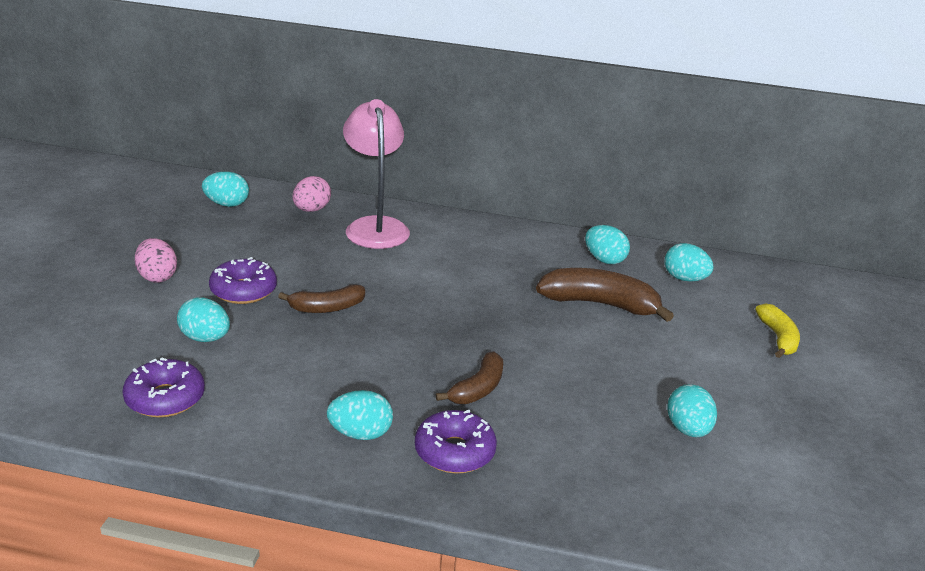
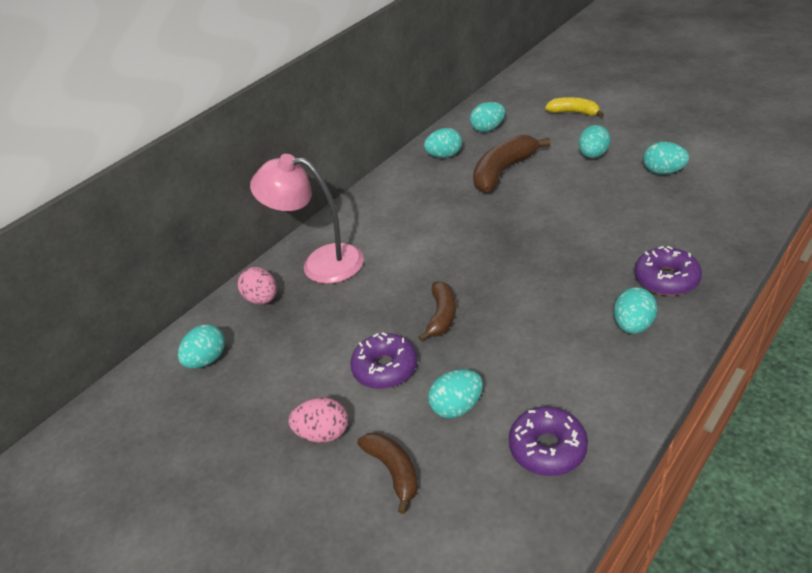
camera: 55 degrees left, 10 degrees up
brown banana [436,351,503,404] -> brown banana moved to [357,432,418,514]
none -> turquoise egg [578,125,610,158]

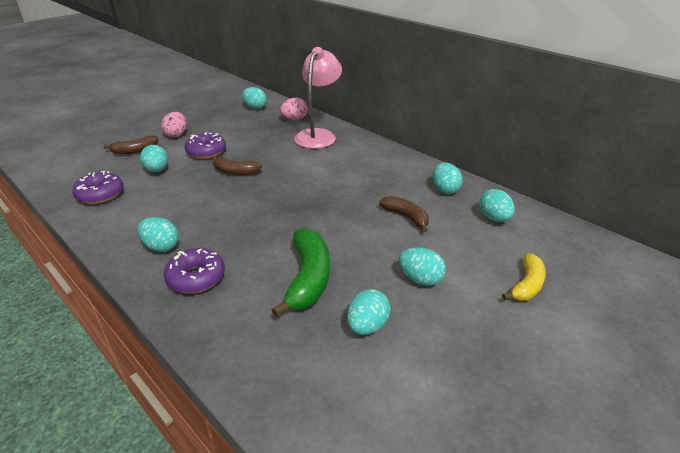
camera: 90 degrees right, 5 degrees down
brown banana [473,135,551,193] -> brown banana [379,196,429,232], size x0.62
none -> green banana [272,228,330,317]

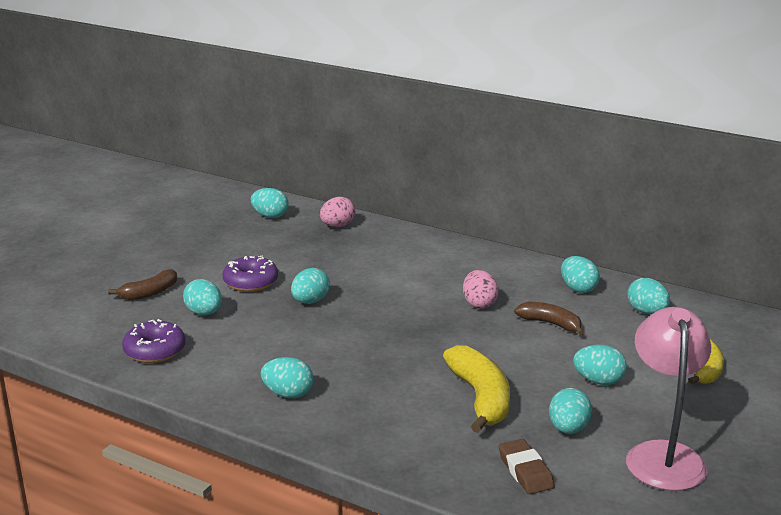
camera: 15 degrees left, 10 degrees down
pink egg [161,112,187,137] -> pink egg moved to [463,270,498,309]
purple donut [164,248,225,293] -> none
brown banana [212,156,262,175] -> turquoise egg [291,268,330,304]
green banana [272,228,330,317] -> yellow banana [443,345,510,433]
pink lamp [294,47,342,149] -> pink lamp moved to [626,307,711,491]
none -> brown eraser [499,439,555,494]

